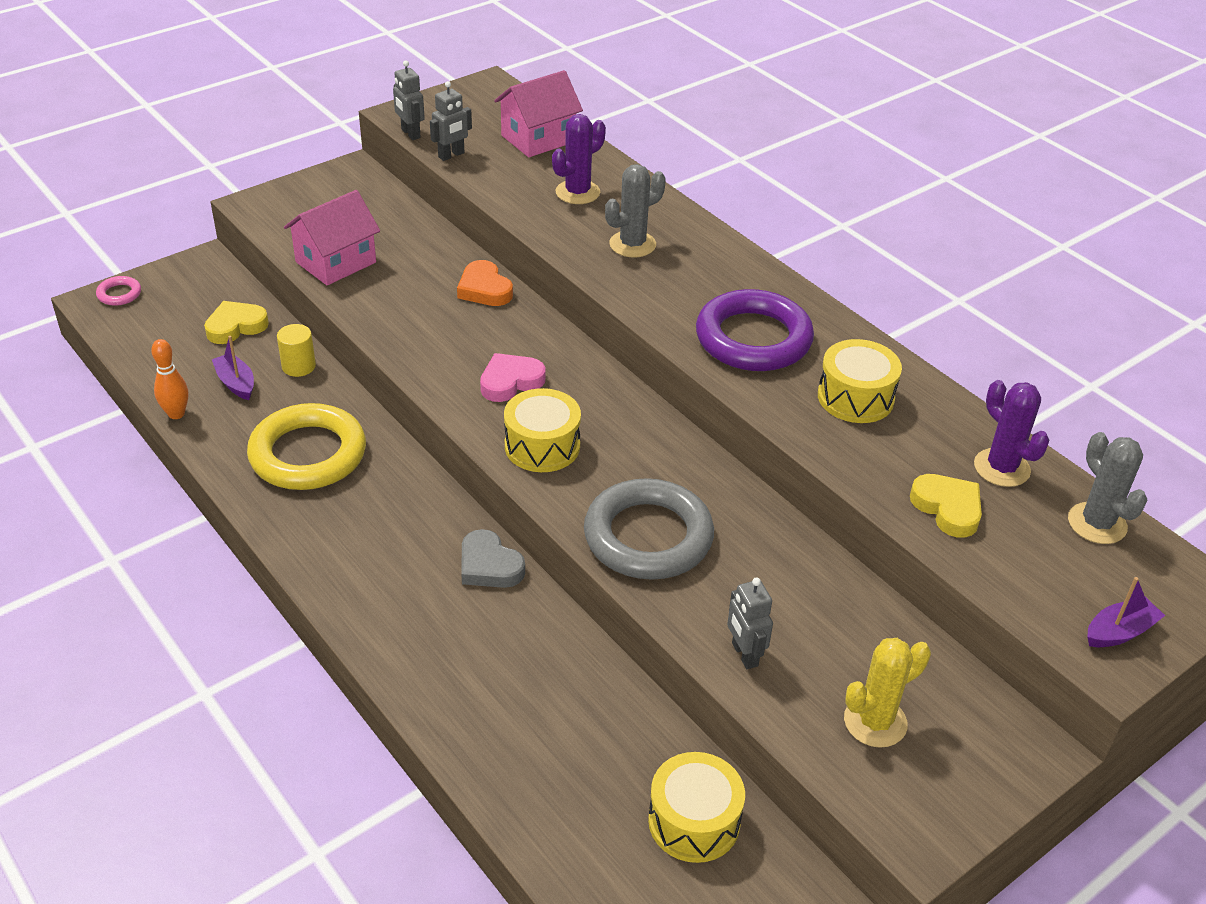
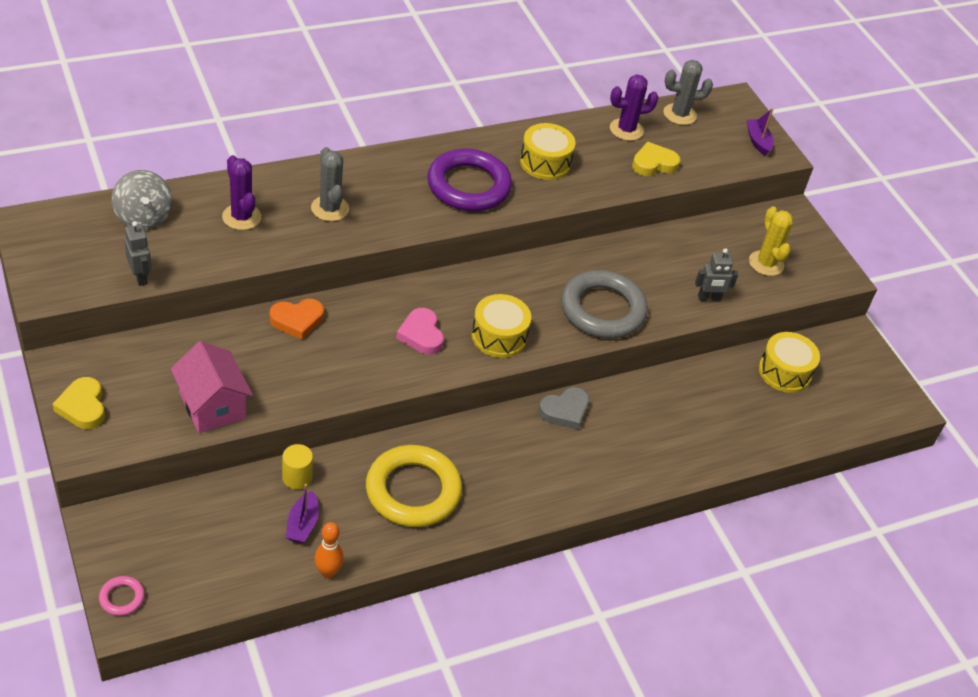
camera: 80 degrees left, 5 degrees up
yellow heart [204,301,269,344] -> yellow heart moved to [53,377,105,429]
purple boat [212,336,254,400] -> purple boat turned 60 degrees counterclockwise [286,484,319,543]
grey robot [393,60,425,140] -> none
pink house [494,70,583,157] -> grey spinning top [111,170,173,230]

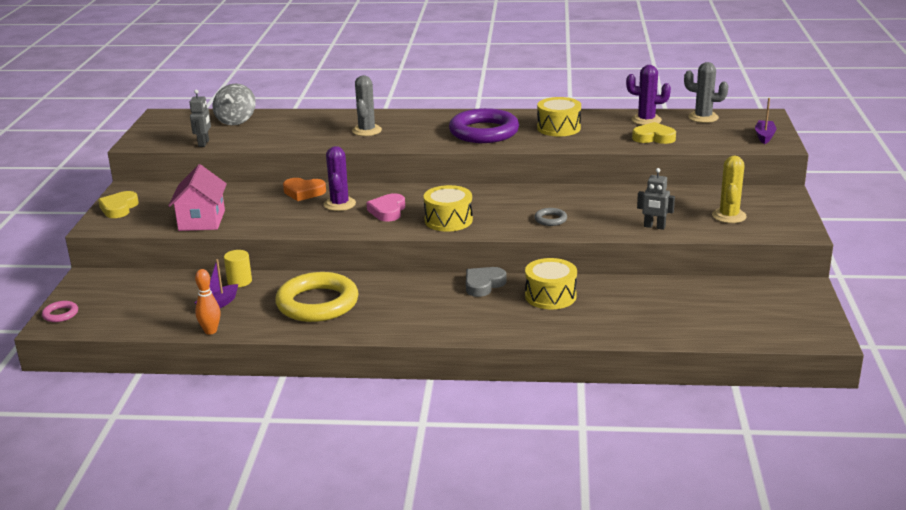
camera: 35 degrees right, 20 degrees down
purple cactus [222,155,261,230] -> purple cactus moved to [324,146,356,211]
grey heart [538,387,589,430] -> grey heart turned 135 degrees clockwise [466,267,506,297]
grey ring [561,270,648,339] -> grey ring [534,208,567,226], size x0.42
yellow drum [759,332,820,393] -> yellow drum moved to [525,258,577,309]

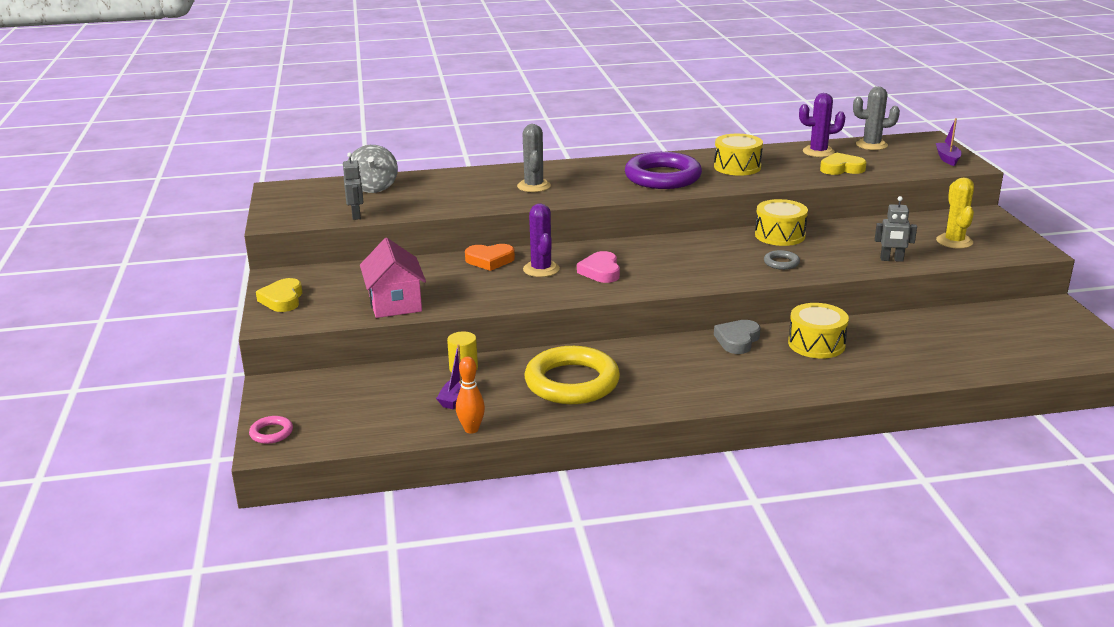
camera: 15 degrees left, 0 degrees up
yellow drum [424,185,473,232] -> yellow drum moved to [755,199,808,246]

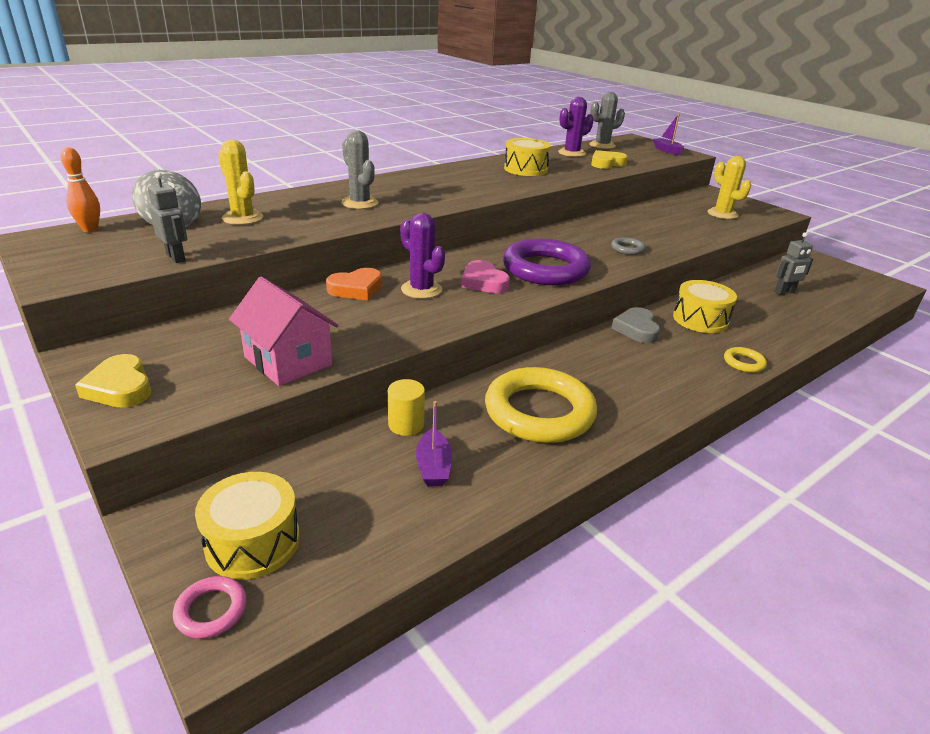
camera: 30 degrees left, 5 degrees up
orange bowling pin [456,357,485,434] -> orange bowling pin moved to [60,147,100,232]
purple ring [625,152,702,189] -> purple ring moved to [503,238,591,285]
yellow drum [755,199,808,246] -> yellow drum moved to [195,472,300,580]
grey robot [875,196,917,262] -> grey robot moved to [774,232,813,295]
none -> yellow cactus [218,140,263,225]
none -> yellow ring [724,347,767,373]

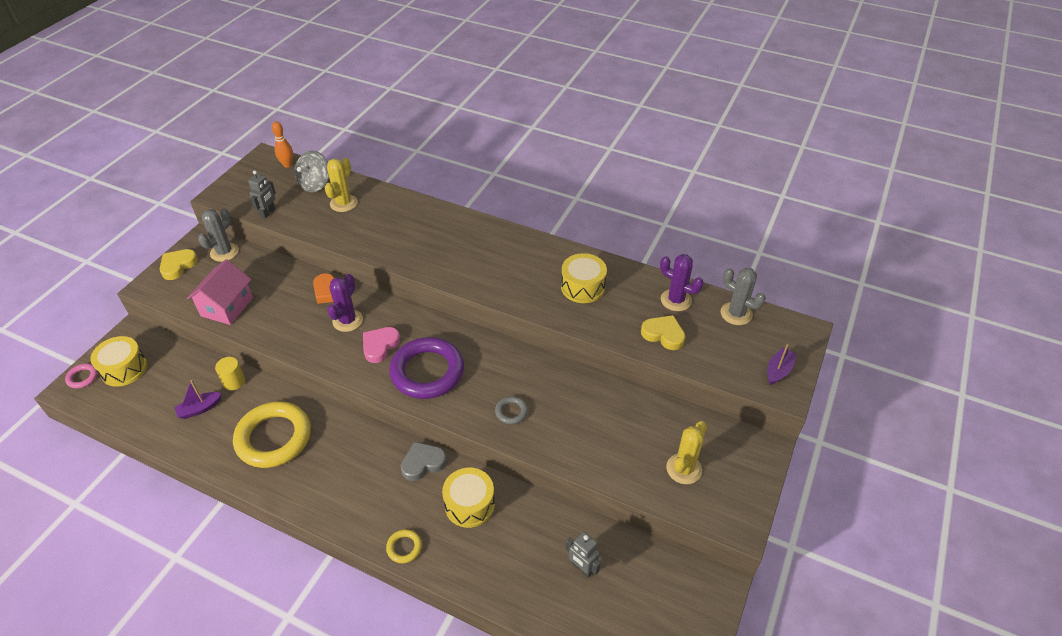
camera: 65 degrees right, 15 degrees up
grey cactus [341,130,378,209] -> grey cactus moved to [198,208,239,262]

